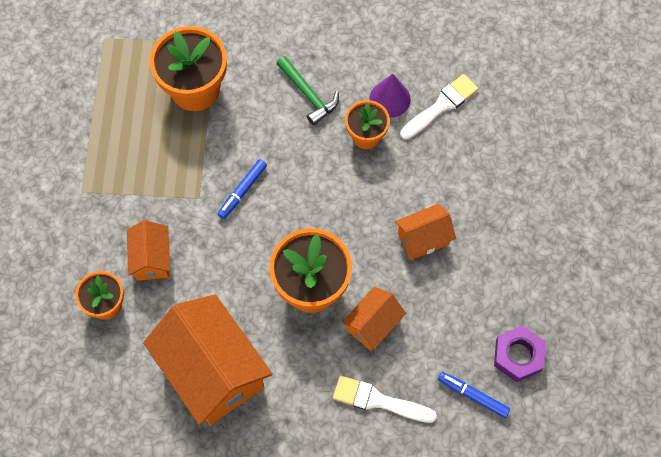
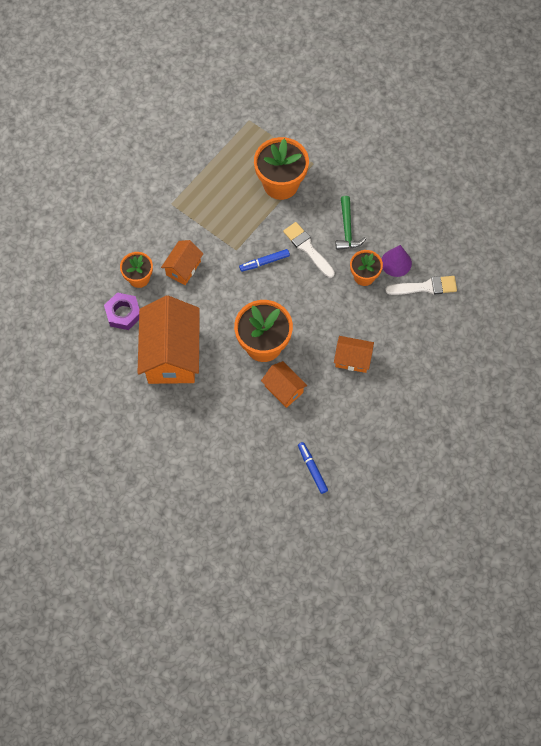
camera: 35 degrees right, 0 degrees up
white brush [333,376,437,423] -> white brush moved to [283,222,335,278]
orange house [342,287,406,351] -> orange house turned 60 degrees clockwise [261,361,308,408]
purple nut [494,325,546,382] -> purple nut moved to [104,292,139,330]

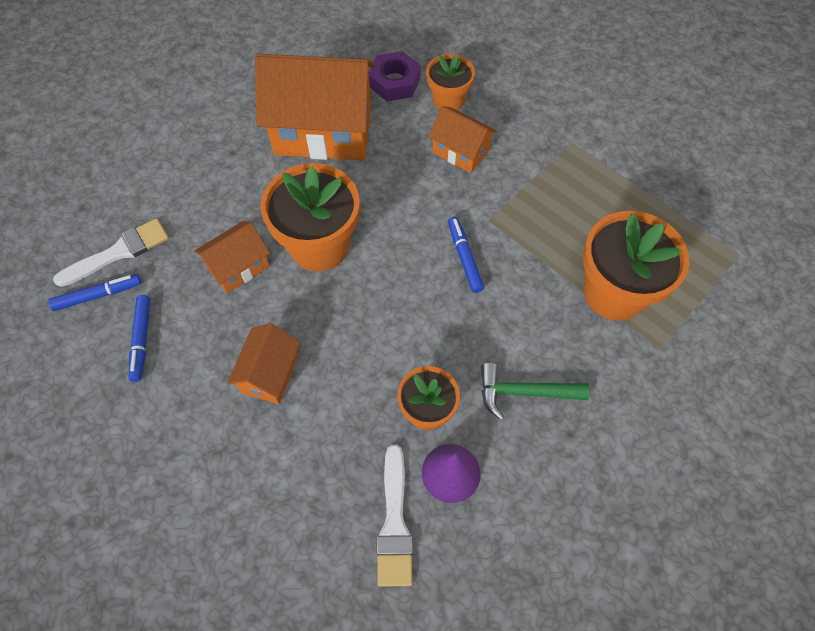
camera: 95 degrees right, 5 degrees down
white brush [283,222,335,278] -> white brush moved to [53,218,169,287]
none -> blue marker [128,295,150,382]

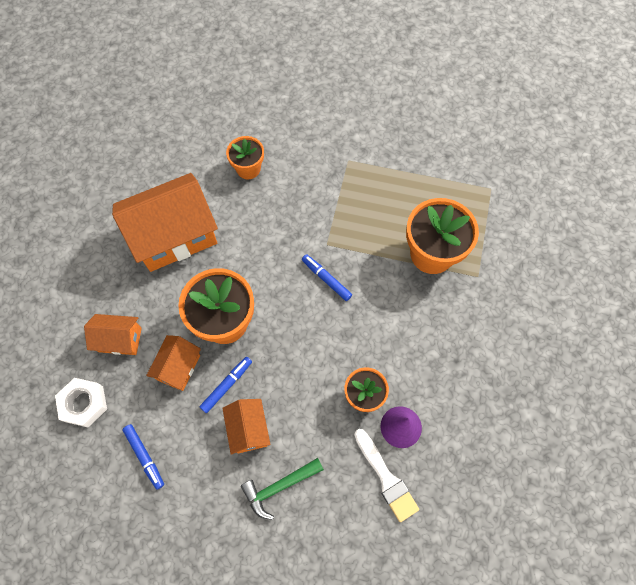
camera: 30 degrees left, 5 degrees up
blue marker [48,274,141,311] -> blue marker moved to [200,357,252,413]
white brush [53,218,169,287] -> white nut [55,378,107,427]
purple nut [369,51,421,101] -> none
orange house [428,106,497,173] -> orange house moved to [84,314,142,355]
green hammer [481,363,590,420] -> green hammer moved to [241,458,324,520]

